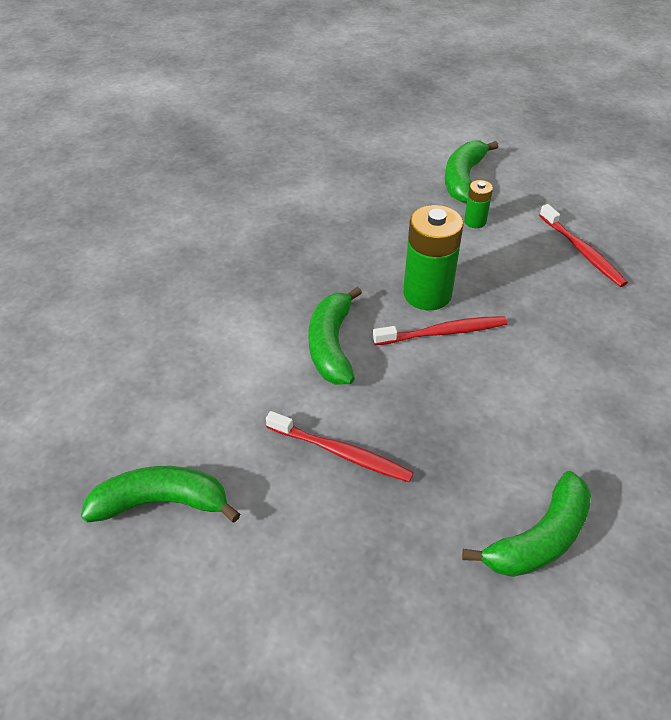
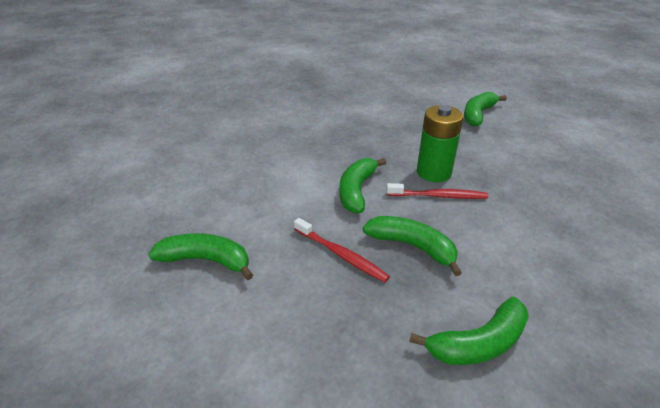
camera: 15 degrees right, 10 degrees down
green battery [464,180,493,228] -> none
red toothbrush [539,204,628,287] -> none
none -> green banana [363,216,462,276]

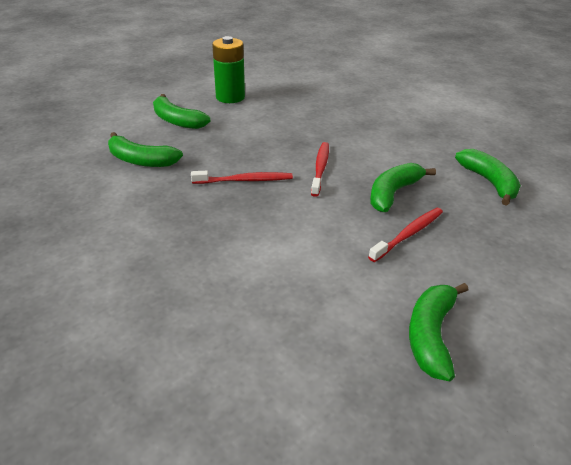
camera: 85 degrees left, 0 degrees up
green banana [339,158,387,213] -> green banana moved to [108,132,183,167]
green battery [417,105,463,182] -> green battery moved to [212,36,245,103]
none -> red toothbrush [191,171,293,184]

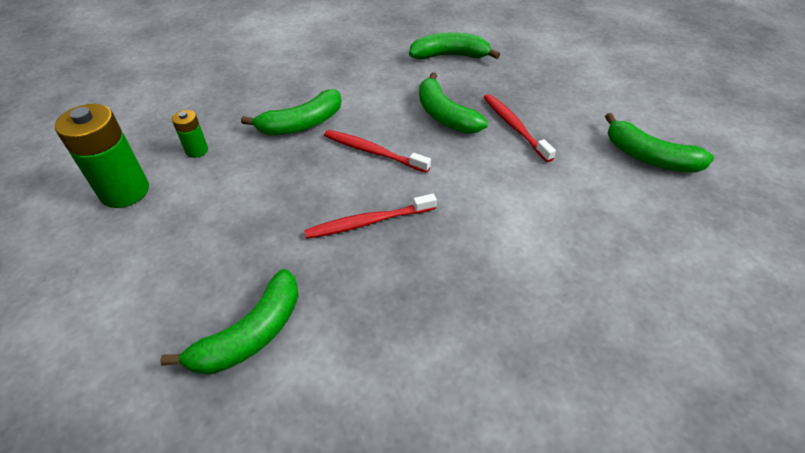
camera: 70 degrees left, 10 degrees up
green banana [153,94,211,129] -> green banana moved to [241,89,341,135]
red toothbrush [191,171,293,184] -> red toothbrush turned 120 degrees counterclockwise [304,194,437,239]
none -> green battery [172,110,208,158]

